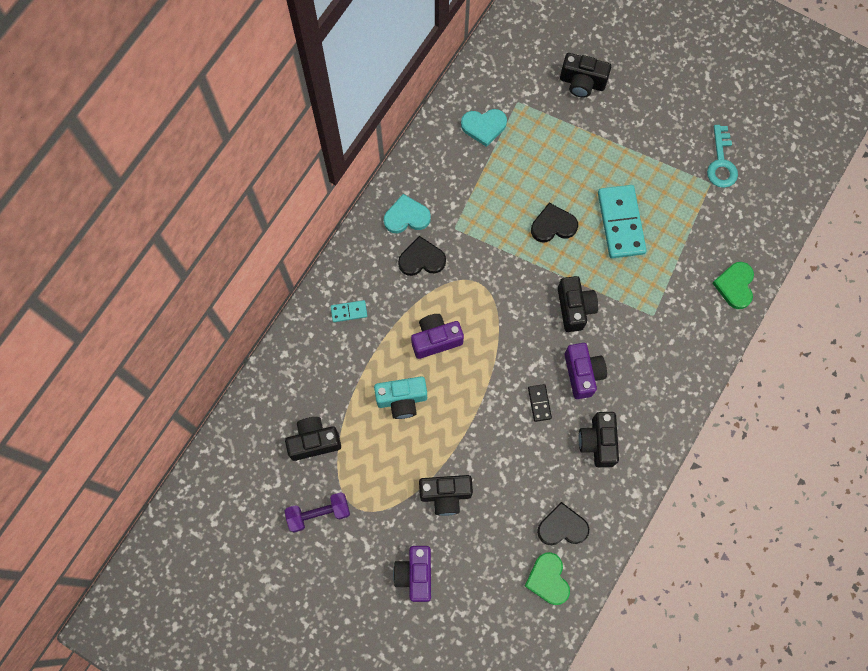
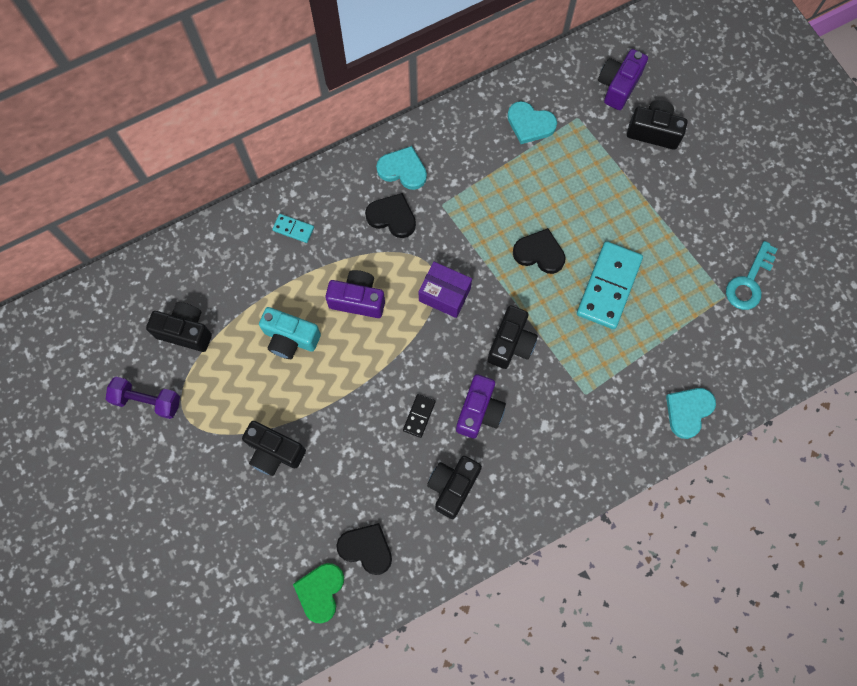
camera: 30 degrees right, 0 degrees up
purple camera [393,546,431,602] -> purple camera moved to [598,49,648,110]
black camera [560,53,611,98] -> black camera turned 150 degrees clockwise [627,100,687,150]
green heart [712,262,754,309] -> turquoise heart [666,388,716,439]
none -> purple box [419,262,472,318]

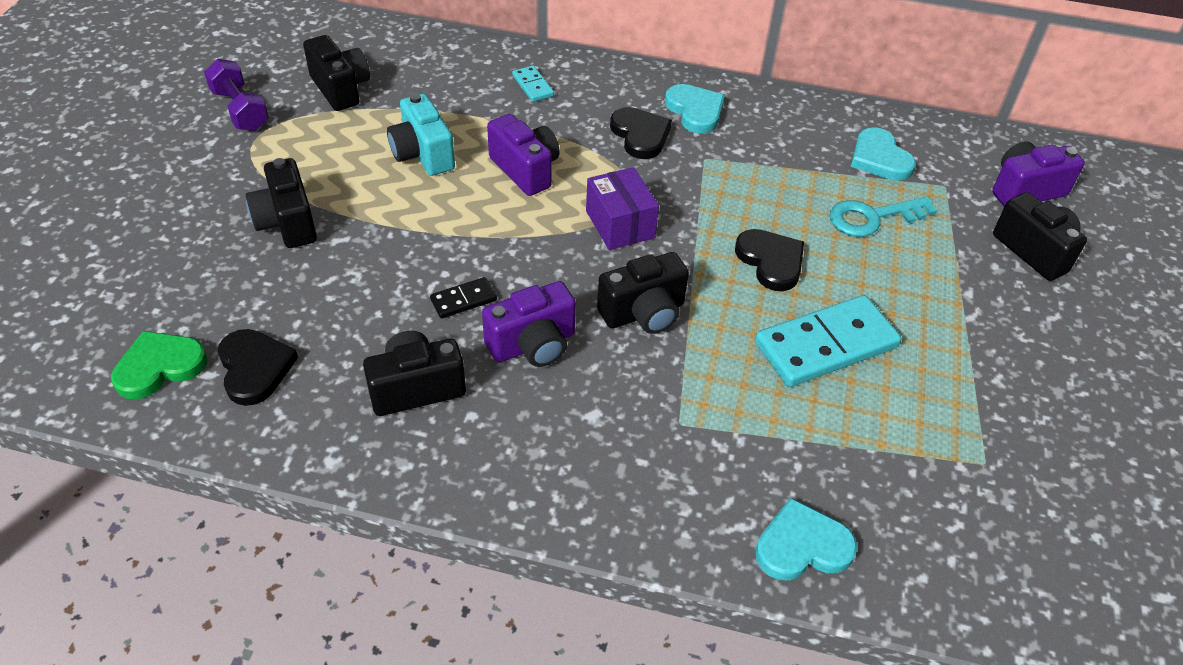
camera: 40 degrees right, 25 degrees down
turquoise key [726,241,777,310] -> turquoise key moved to [830,196,937,237]

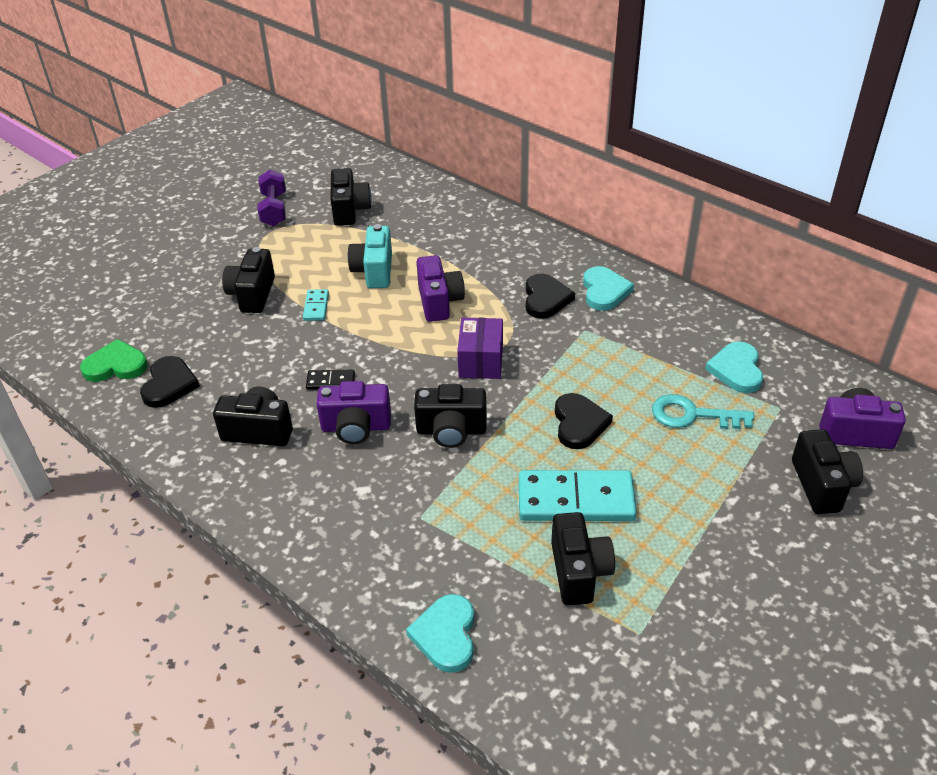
camera: 30 degrees right, 5 degrees down
turquoise domino [512,66,554,102] -> turquoise domino moved to [303,289,329,321]
turquoise heart [755,498,857,581] -> turquoise heart turned 105 degrees counterclockwise [406,594,474,673]
none -> black camera [551,512,615,605]

